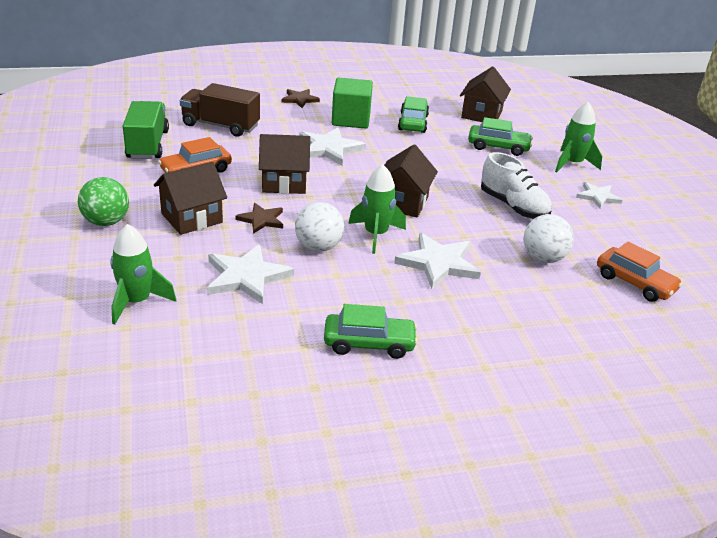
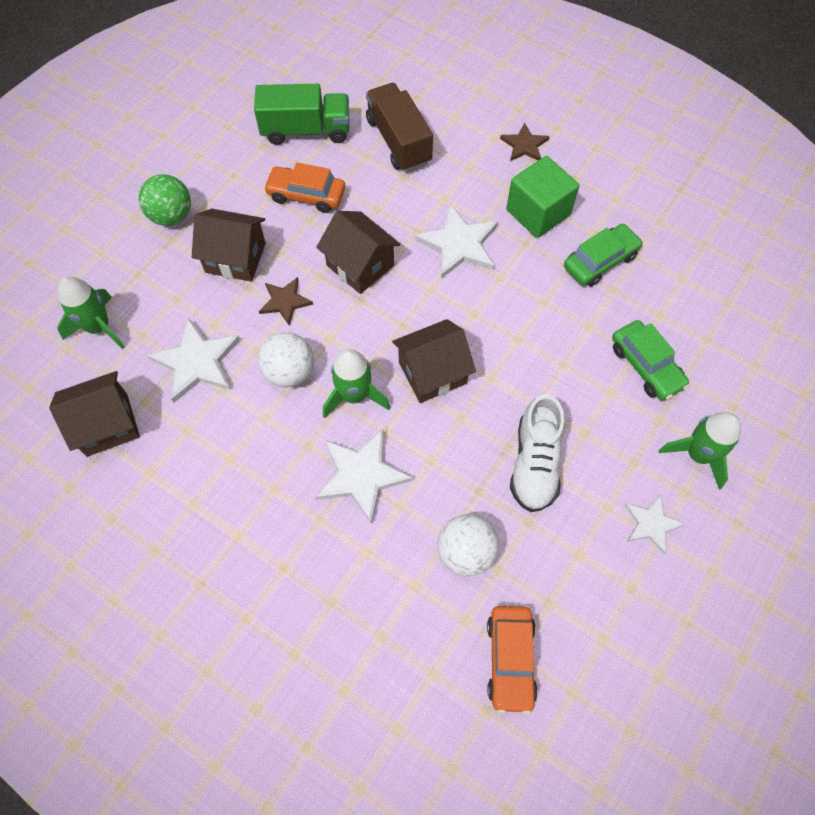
camera: 50 degrees right, 30 degrees up
green truck [123,101,169,159] -> green truck turned 45 degrees clockwise [254,84,349,145]
green car [324,304,418,359] -> none
brown house [460,66,511,122] -> brown house moved to [49,371,140,457]

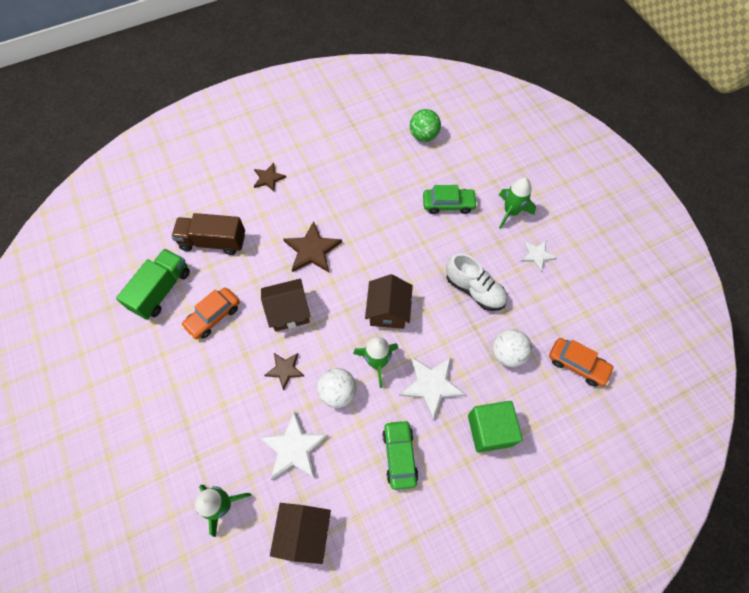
camera: 60 degrees left, 0 degrees up
green ball [139,174,191,226] -> green ball moved to [410,109,441,142]
brown house [192,209,266,282] -> none
white star [415,204,498,279] -> brown star [283,221,342,272]
green cube [506,156,579,238] -> green cube moved to [468,401,523,452]
green car [564,224,643,287] -> green car moved to [382,420,419,490]

